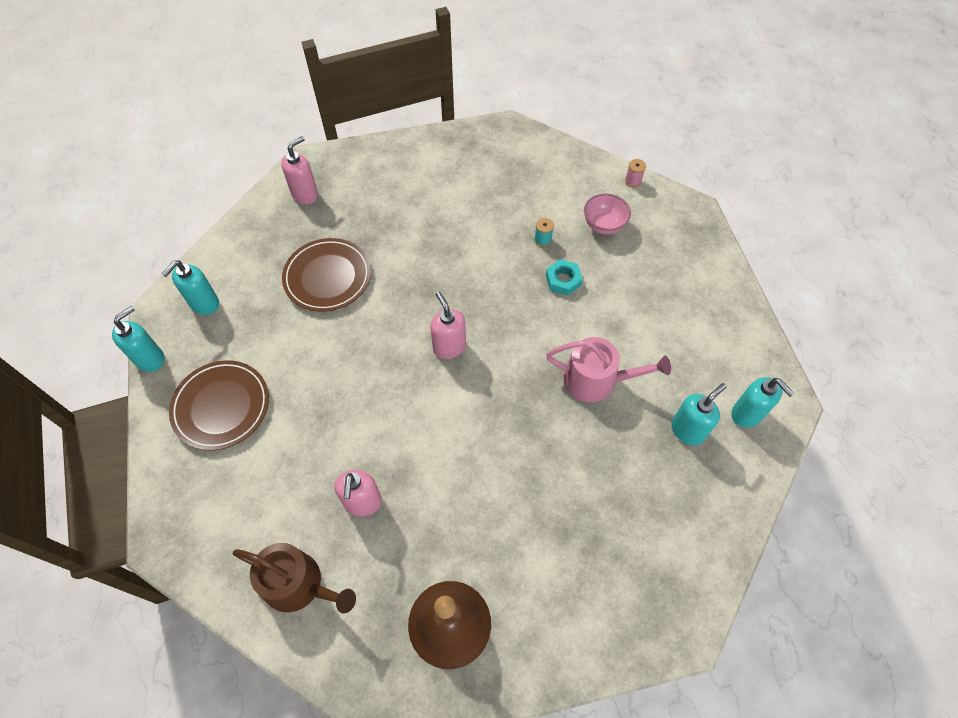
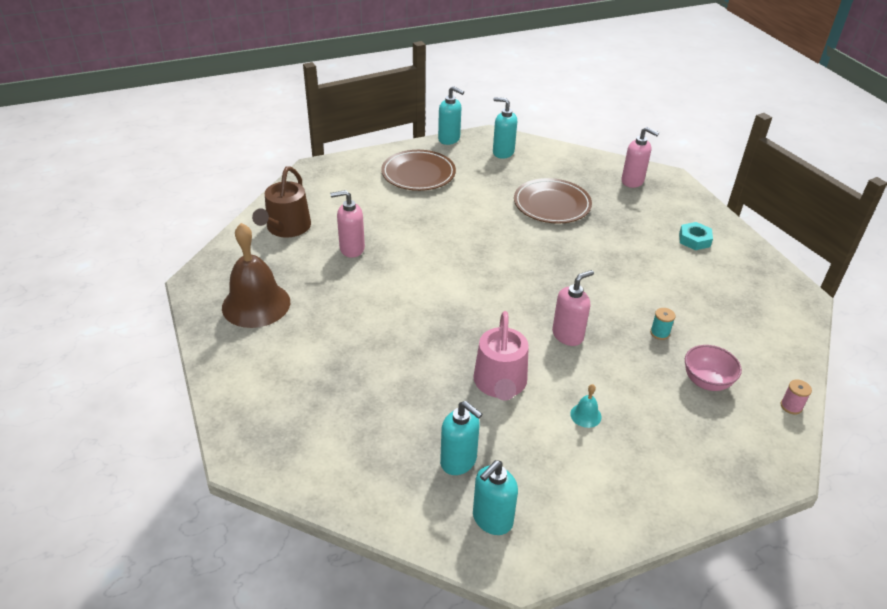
camera: 80 degrees right, 20 degrees down
pink soap dispenser [430,292,466,359] -> pink soap dispenser moved to [552,270,594,346]
turquoise nut [546,259,583,296] -> turquoise nut moved to [679,222,713,250]
none -> turquoise bell [570,384,602,428]

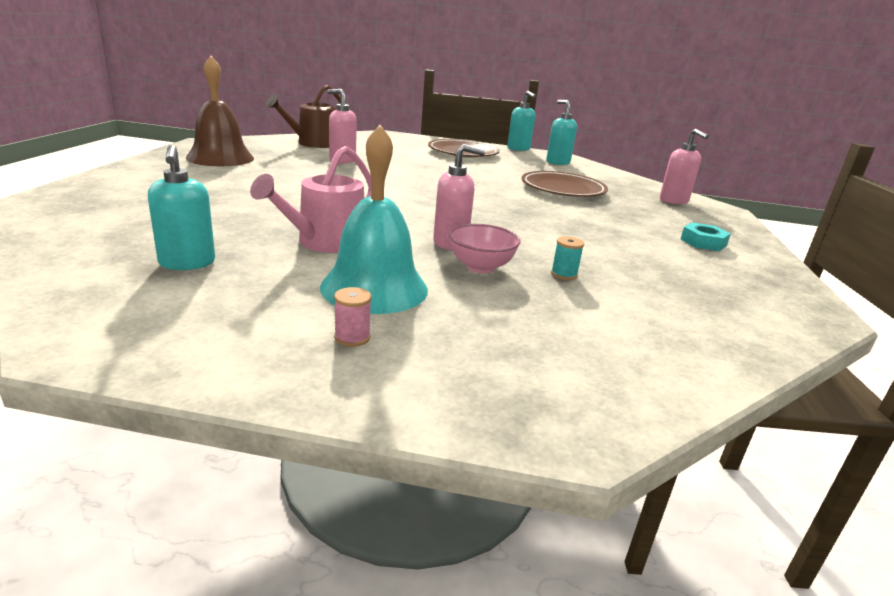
camera: 30 degrees right, 15 degrees down
turquoise soap dispenser [473,460,518,535] -> none
turquoise bell [570,384,602,428] -> turquoise bell [320,125,428,314], size x2.49
pink bowl [685,345,742,391] -> pink bowl moved to [449,224,521,273]
pink spool [780,379,812,414] -> pink spool moved to [334,287,372,347]

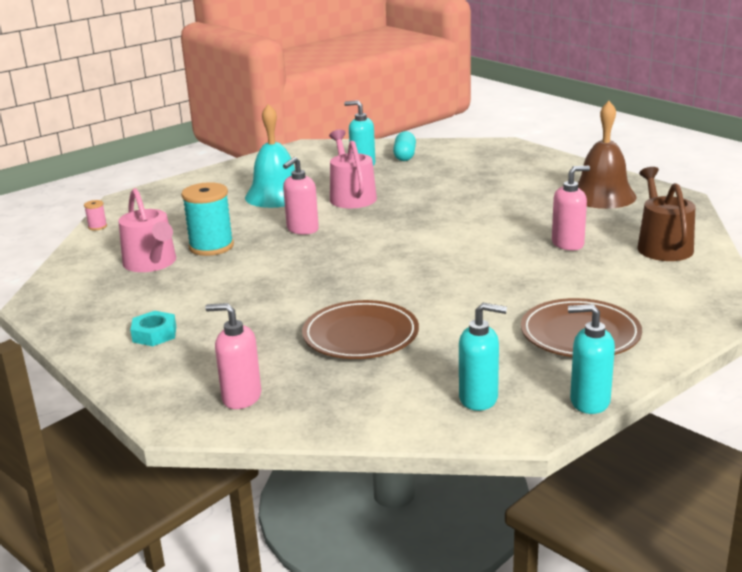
camera: 135 degrees right, 0 degrees up
pink spool [334,287,372,347] -> pink spool moved to [84,200,107,230]
pink bowl [449,224,521,273] -> none
turquoise spool [551,236,584,280] -> turquoise spool [181,182,234,256], size x2.25
none -> pink watering can [118,188,176,272]
none -> turquoise capsule [393,131,416,161]

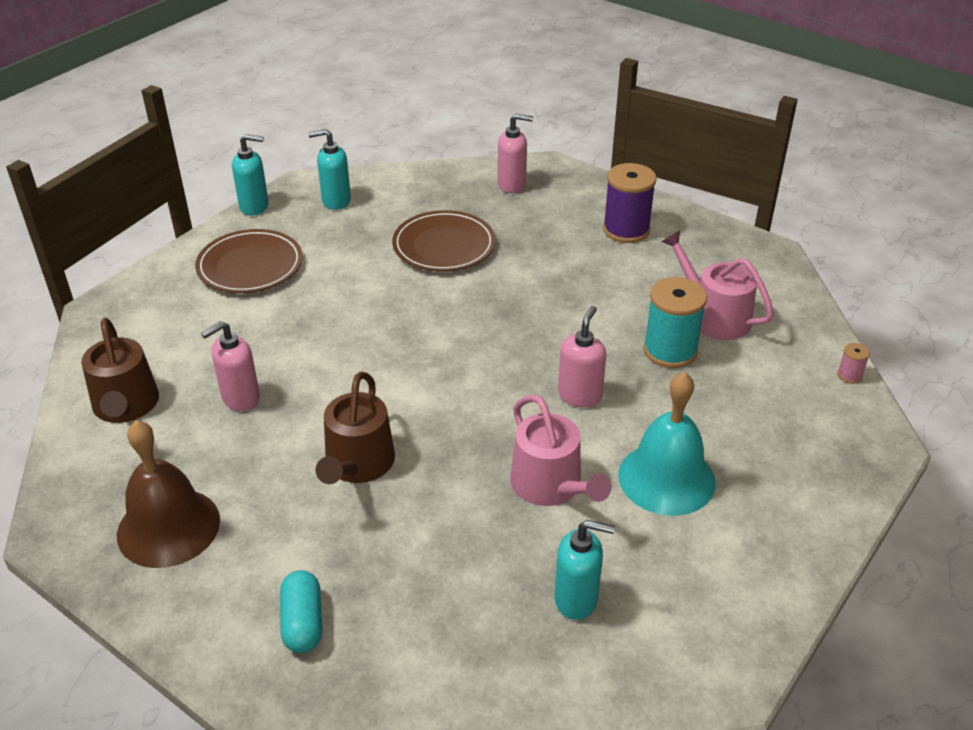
camera: 165 degrees right, 15 degrees up
turquoise nut [130,311,176,346] -> purple spool [603,163,657,243]
turquoise capsule [393,131,416,161] -> turquoise capsule moved to [280,570,322,653]
none -> brown watering can [316,372,395,484]

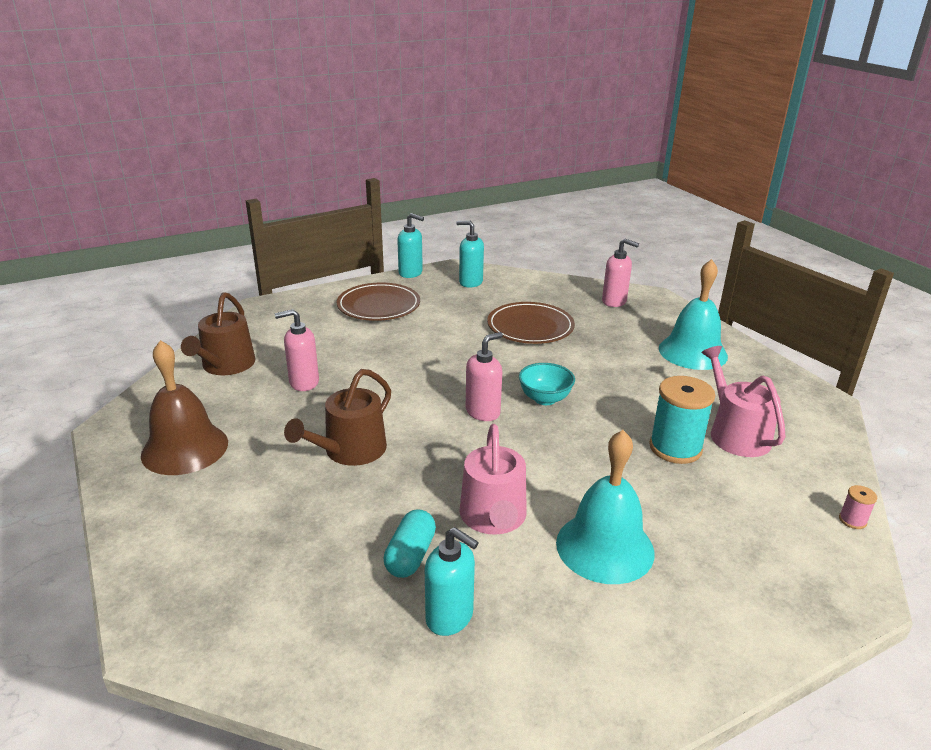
camera: 25 degrees right, 10 degrees down
turquoise capsule [280,570,322,653] -> turquoise capsule moved to [383,509,436,578]
pink soap dispenser [558,306,606,408] -> pink soap dispenser moved to [466,332,503,421]
purple spool [603,163,657,243] -> turquoise bell [659,259,728,370]
none -> turquoise bowl [519,363,575,405]

